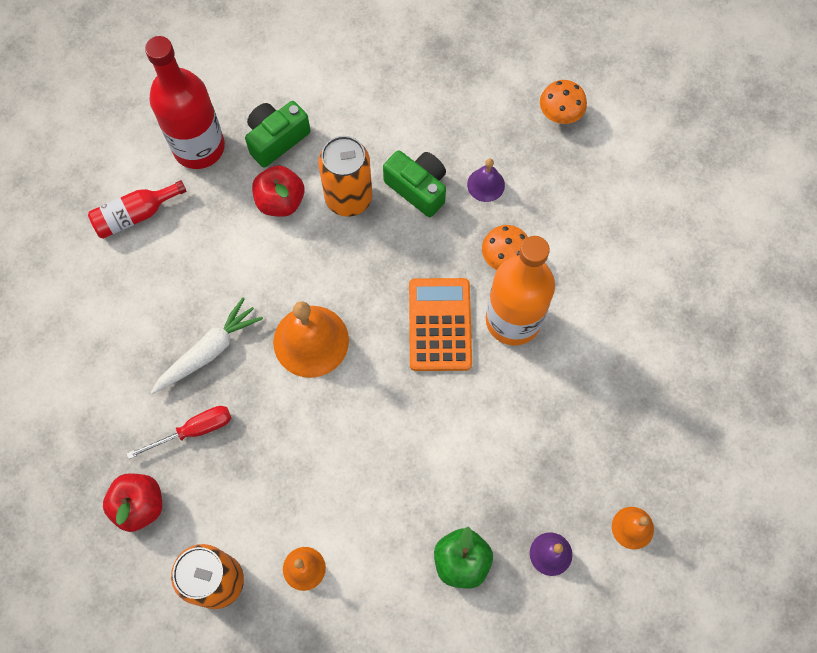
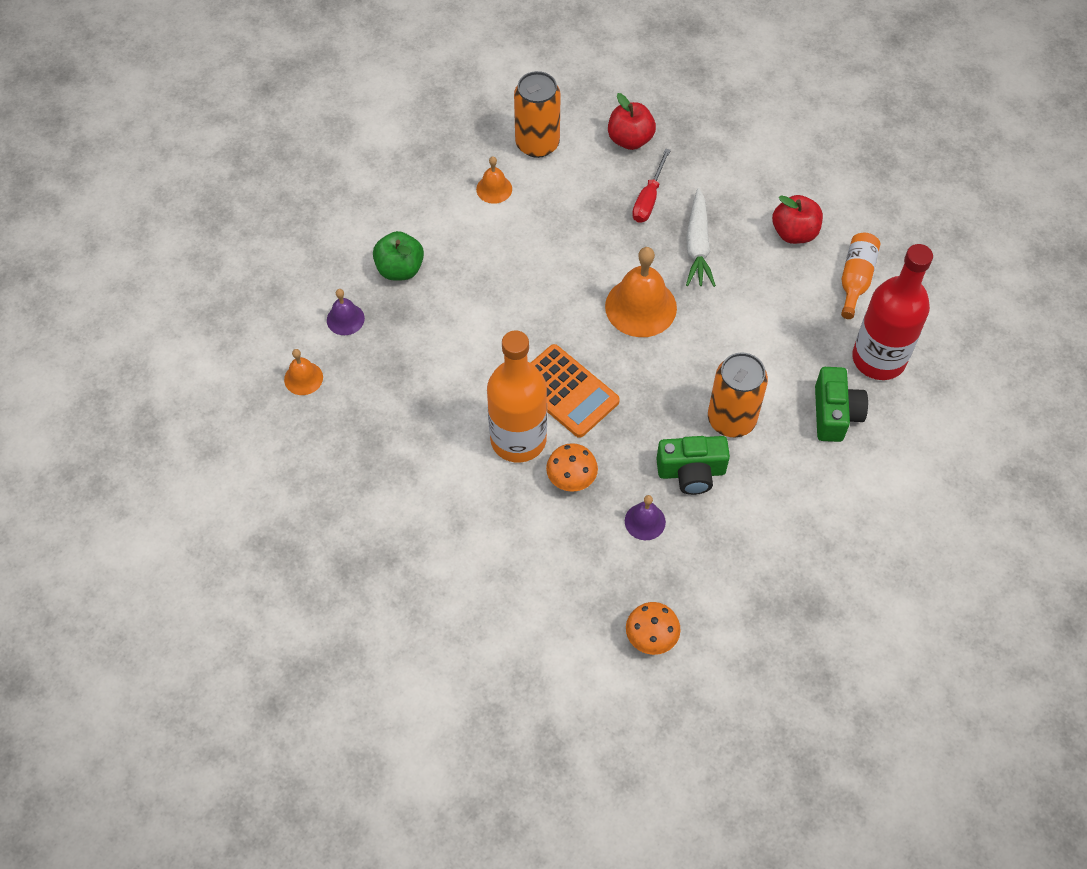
camera: 135 degrees right, 10 degrees down
red bottle [88,180,187,239] -> orange bottle [841,233,880,319]
red apple [252,165,305,217] -> red apple moved to [772,195,823,244]

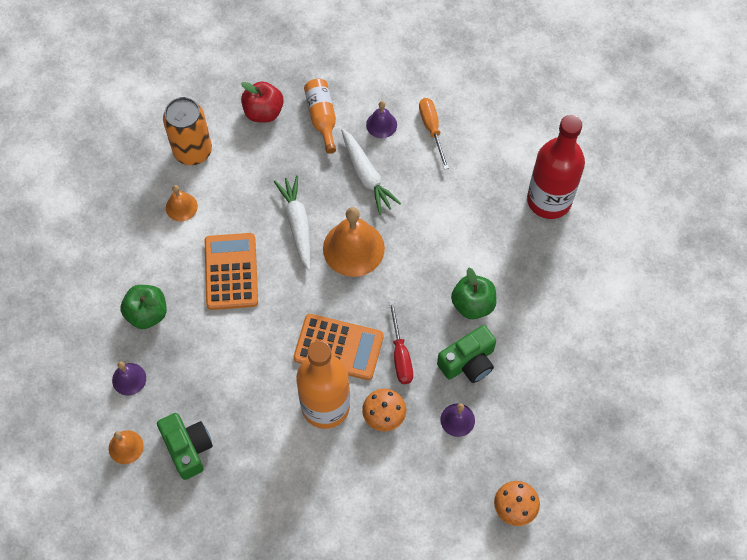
camera: 30 degrees left, 5 degrees up
red screwdriver [632,148,671,223] -> red screwdriver moved to [389,301,413,384]
orange can [708,353,768,437] -> green apple [451,268,497,319]
red apple [772,195,823,244] -> orange screwdriver [419,98,449,169]
green camera [815,367,868,442] -> green camera moved to [157,413,213,480]
orange bottle [841,233,880,319] -> orange bottle moved to [304,79,336,154]
none -> orange calculator [205,233,258,310]
none -> white carrot [274,175,311,271]
none -> purple bell [366,101,397,138]

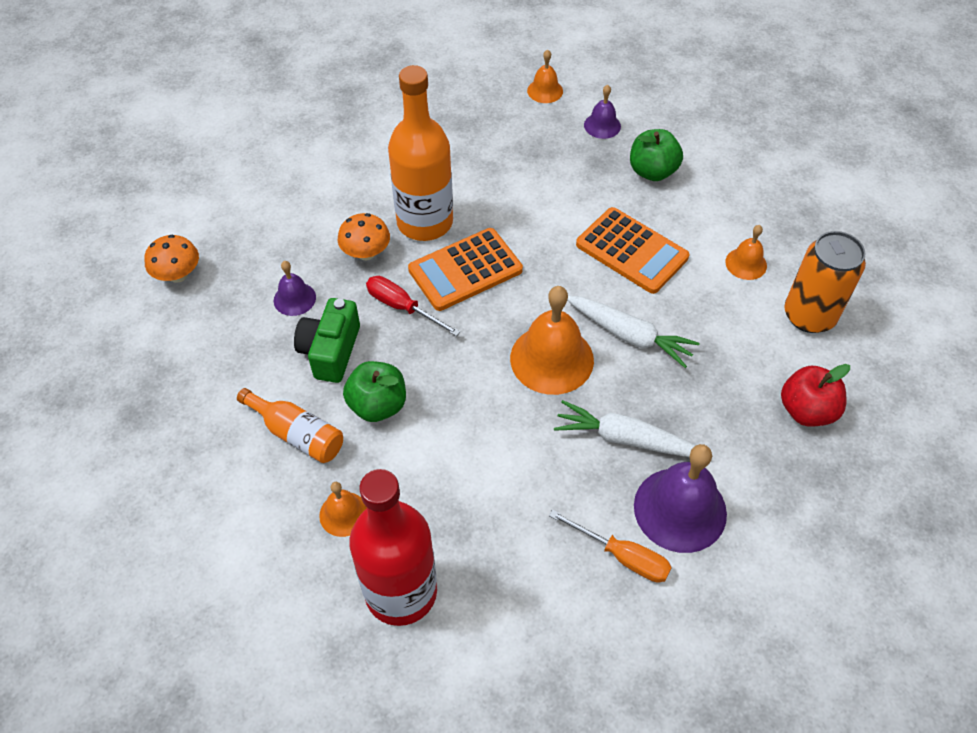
camera: 135 degrees right, 10 degrees down
green camera [157,413,213,480] -> none
orange bottle [304,79,336,154] -> orange bottle moved to [237,388,343,463]
purple bell [366,101,397,138] -> purple bell [634,444,727,553], size x1.90
none -> orange bell [319,482,367,537]

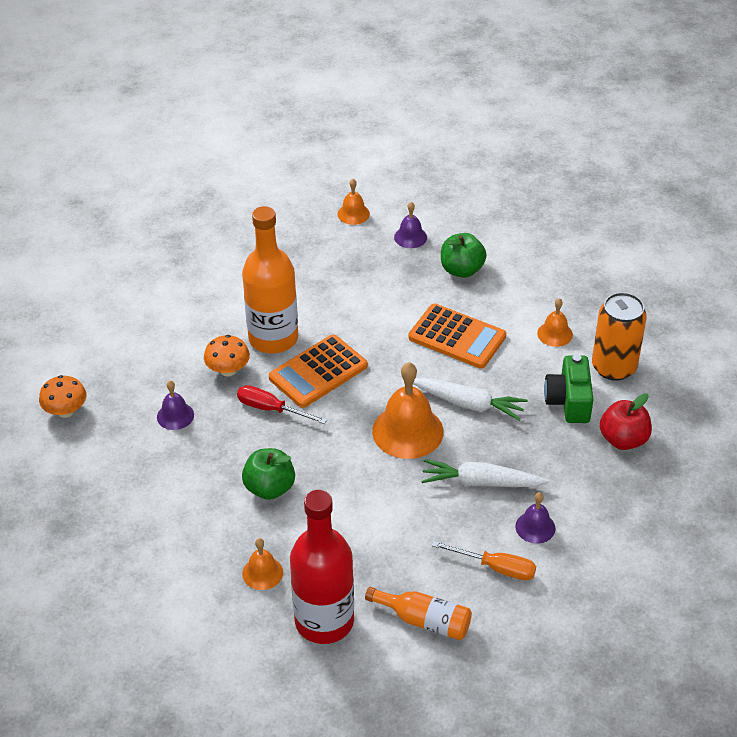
camera: 10 degrees left, 10 degrees down
orange bottle [237,388,343,463] -> orange bottle moved to [365,587,472,640]
green camera [294,298,360,383] -> green camera moved to [544,354,593,423]
purple bell [634,444,727,553] -> purple bell [515,492,555,544], size x0.53

